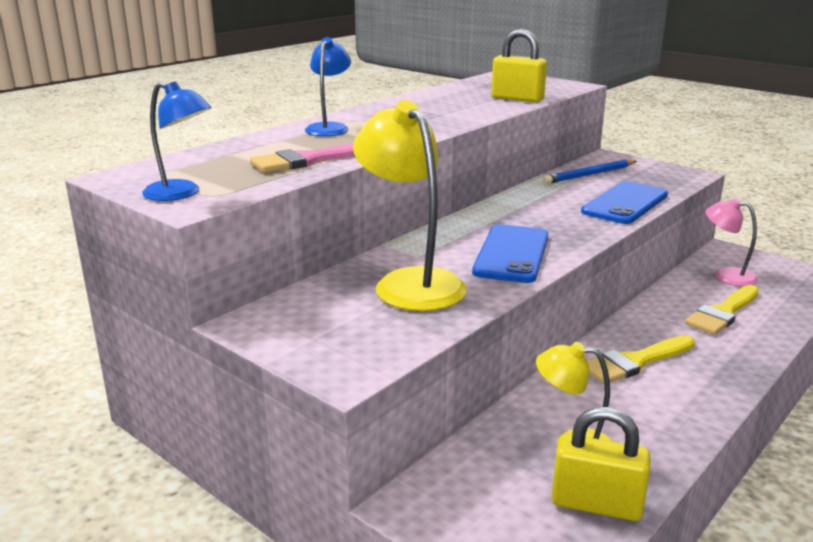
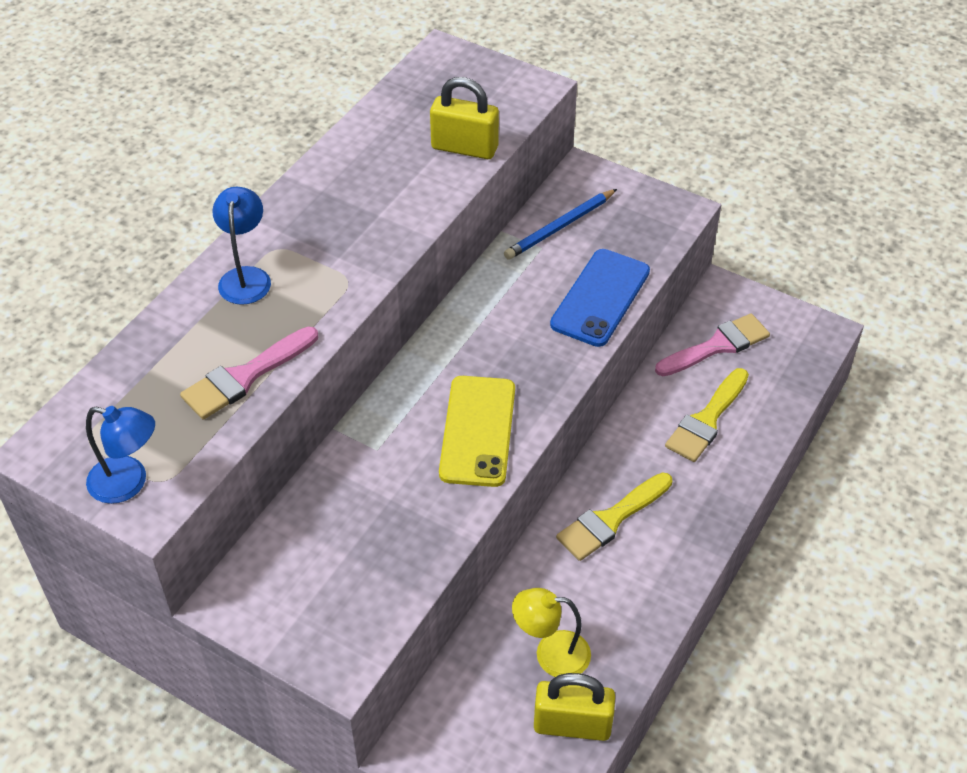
camera: 10 degrees left, 25 degrees up
yellow lamp [353,100,467,311] -> none
blue phone [472,224,549,283] -> yellow phone [439,376,515,487]
pink lamp [705,198,758,286] -> pink brush [655,313,770,376]

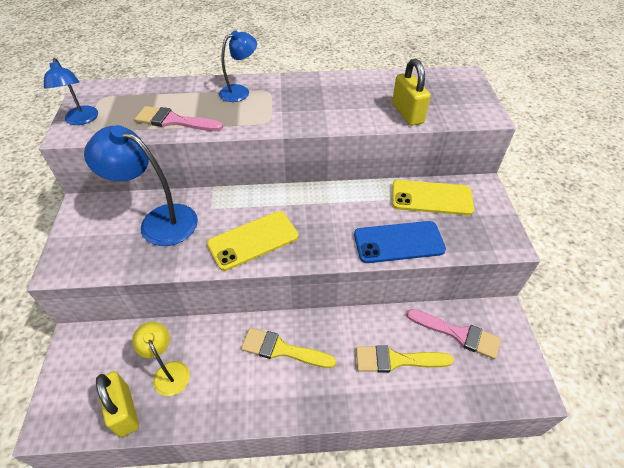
camera: 55 degrees right, 0 degrees up
blue pencil [504,189,617,260] -> yellow phone [392,180,474,215]
none -> blue lamp [84,125,198,246]

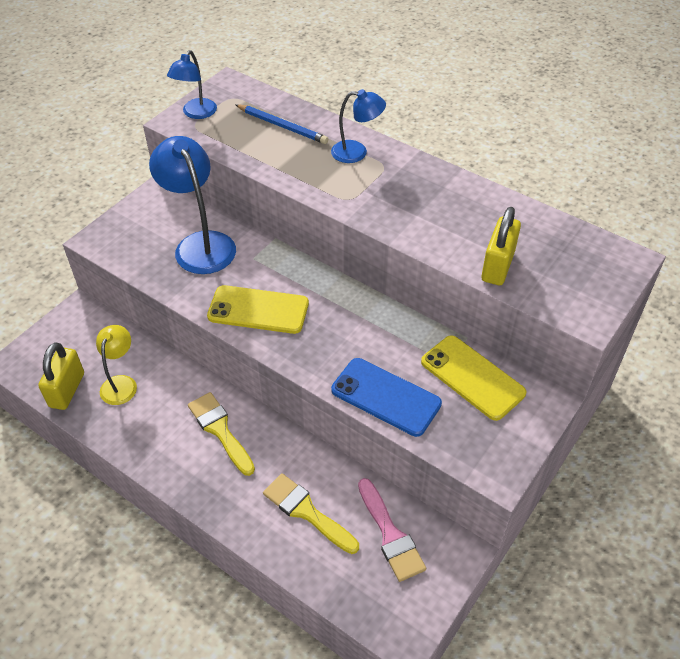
camera: 40 degrees right, 0 degrees up
pink brush [135,106,223,131] -> none
none -> blue pencil [235,104,328,144]

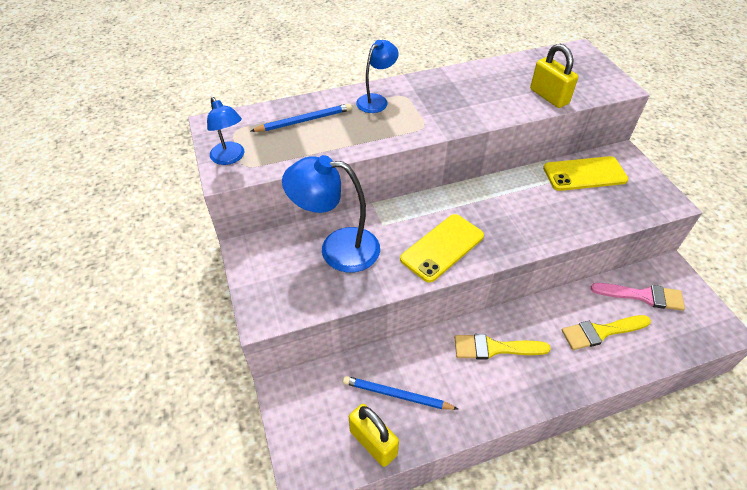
camera: 55 degrees left, 0 degrees up
yellow lamp [96,325,137,405] -> blue pencil [343,376,458,410]
blue phone [331,358,442,437] -> none

